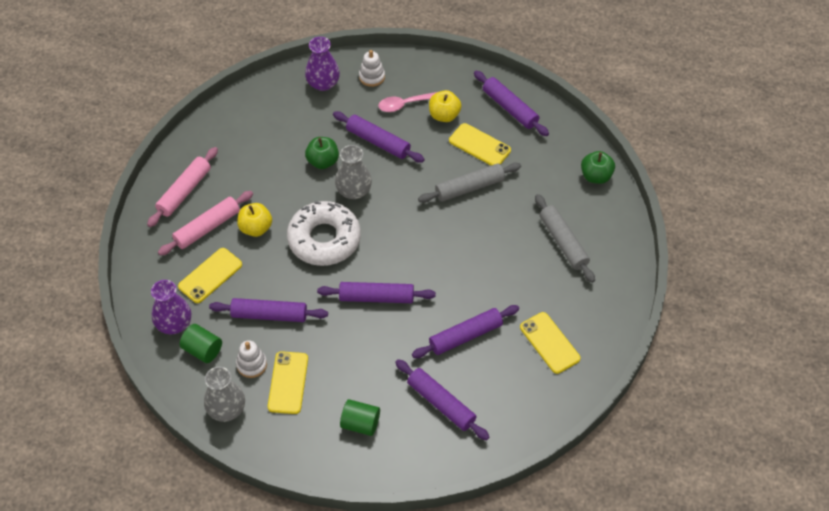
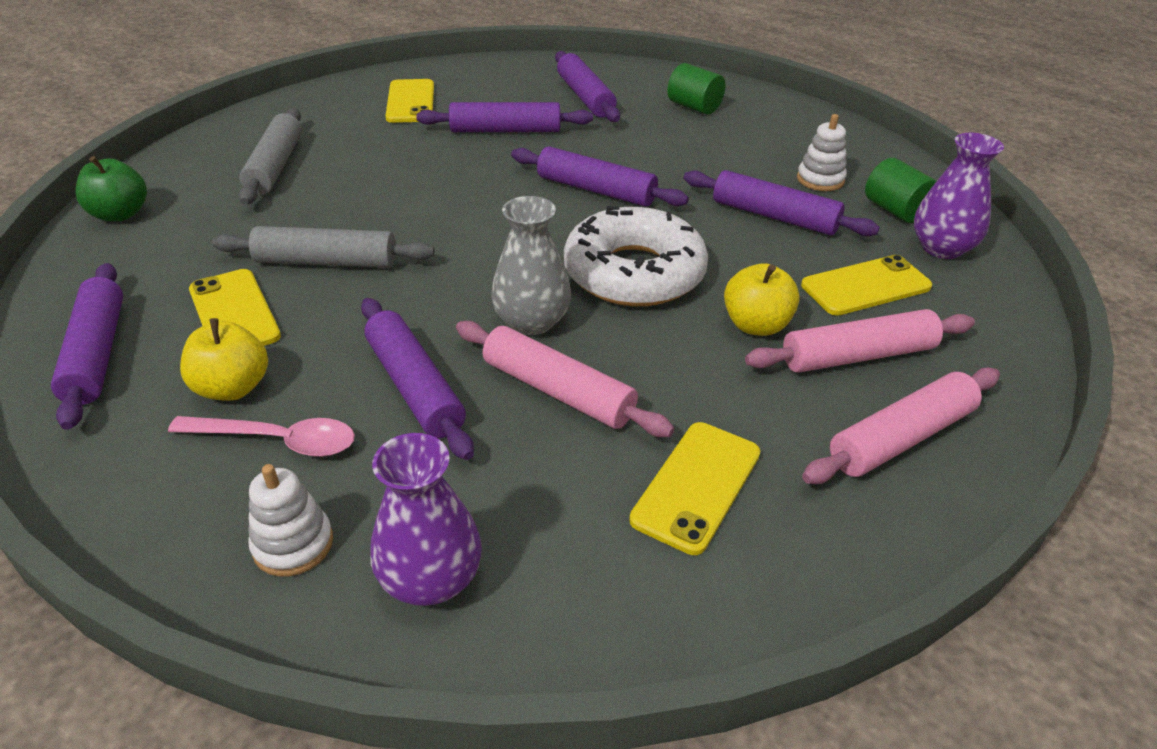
camera: 155 degrees left, 15 degrees down
grey vase [204,366,245,422] -> none
yellow phone [268,351,308,414] -> yellow phone moved to [629,422,760,555]
green apple [305,137,339,169] -> pink rolling pin [456,321,674,437]

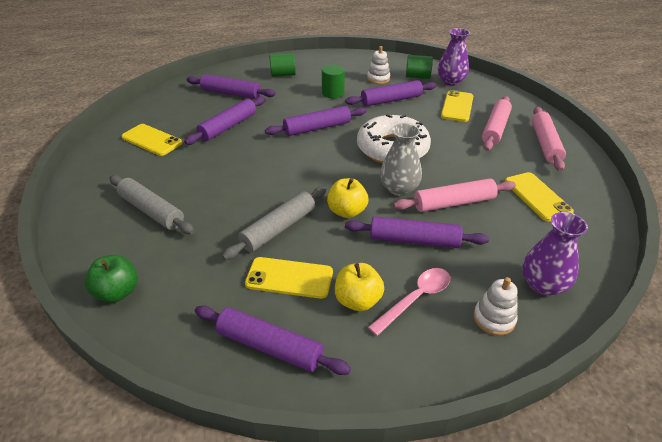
camera: 50 degrees left, 0 degrees up
yellow apple [724,263,800,336] -> yellow apple moved to [327,178,368,218]
none -> green cylinder [322,65,345,98]

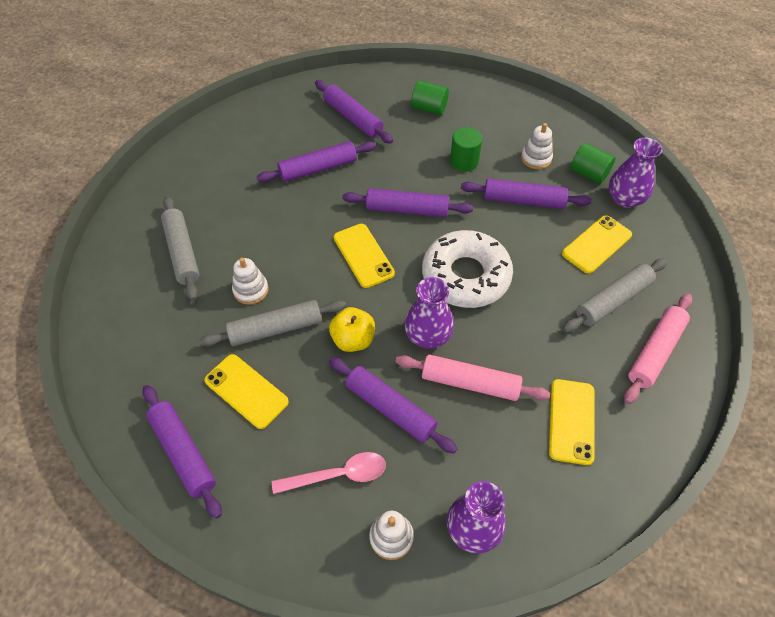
camera: 30 degrees right, 15 degrees up
green apple [85,255,138,302] -> none
yellow phone [121,124,182,156] -> yellow phone moved to [334,224,395,288]
yellow apple [335,263,384,311] -> none
grey vase [380,123,422,196] -> purple vase [405,277,454,349]
pink rolling pin [482,96,512,151] -> grey rolling pin [562,258,667,333]
none -> white stacking toy [232,258,269,305]

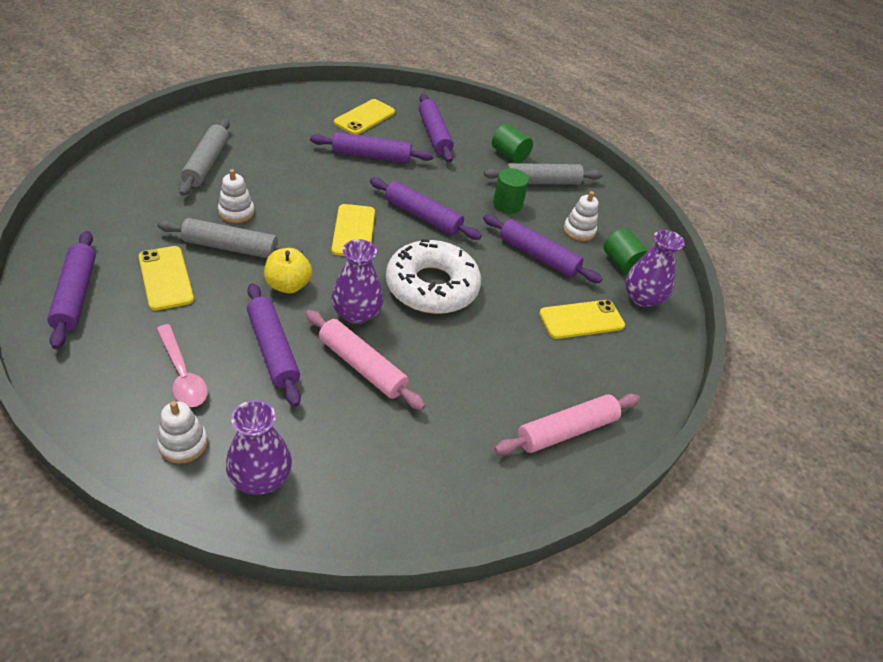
camera: 20 degrees right, 10 degrees down
pink spoon [272,452,386,494] -> pink spoon turned 45 degrees clockwise [157,324,208,407]
yellow phone [549,379,595,465] -> yellow phone moved to [334,99,395,135]
grey rolling pin [562,258,667,333] -> grey rolling pin moved to [484,163,603,185]

